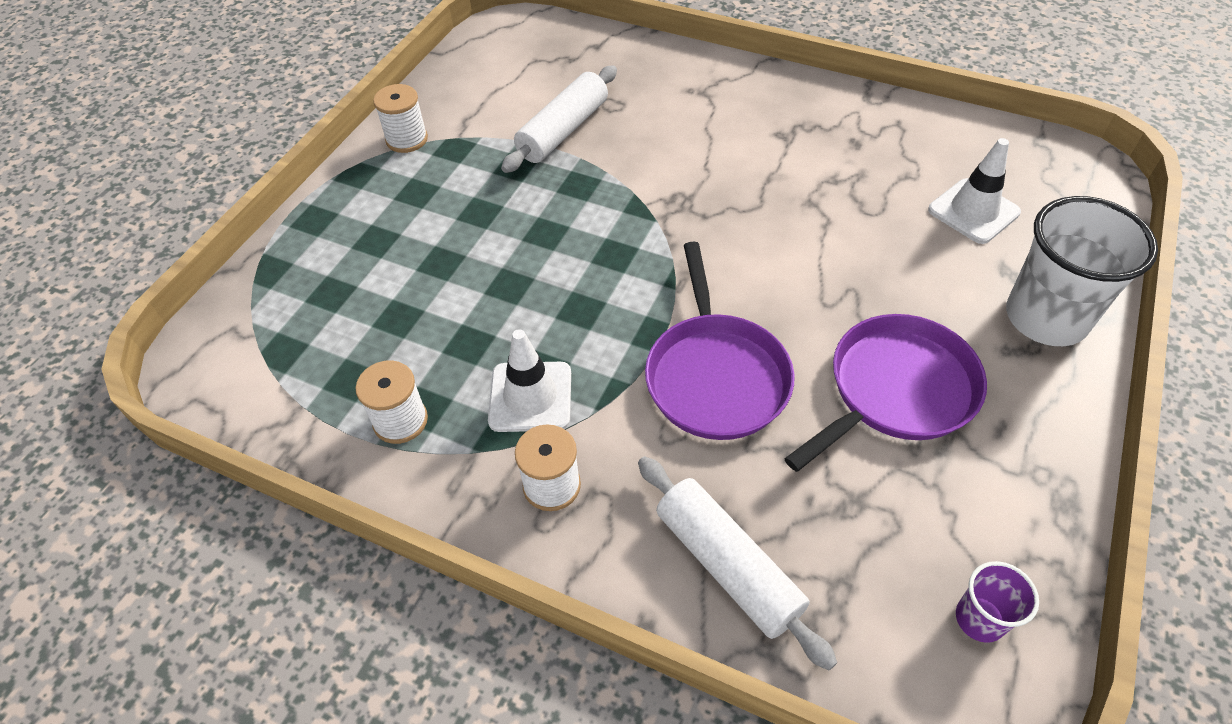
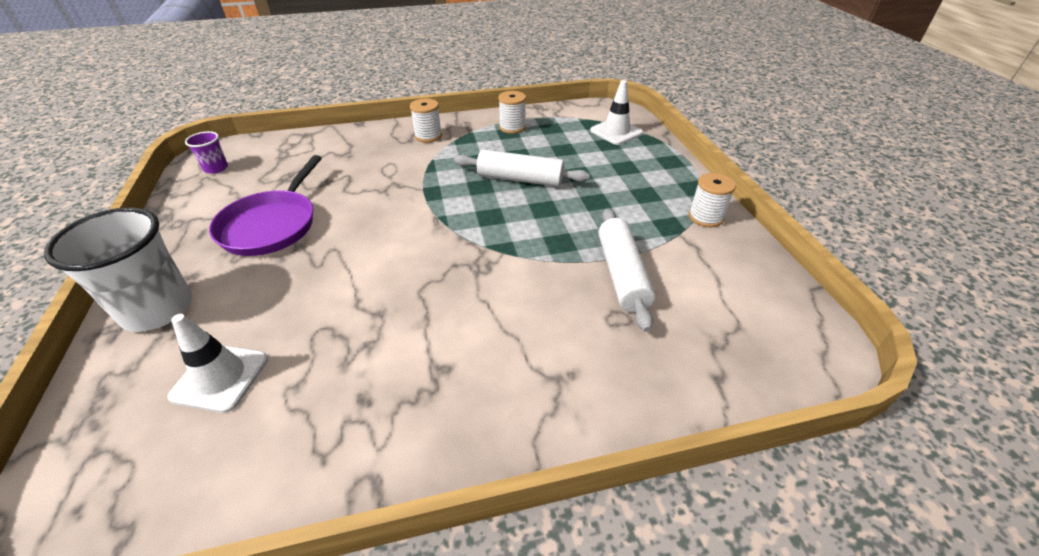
camera: 140 degrees right, 10 degrees down
white traffic cone [488,329,571,432] -> white traffic cone moved to [590,80,643,145]
white rolling pin [638,456,837,671] -> white rolling pin moved to [454,150,590,187]
purple pan [645,242,795,440] -> none

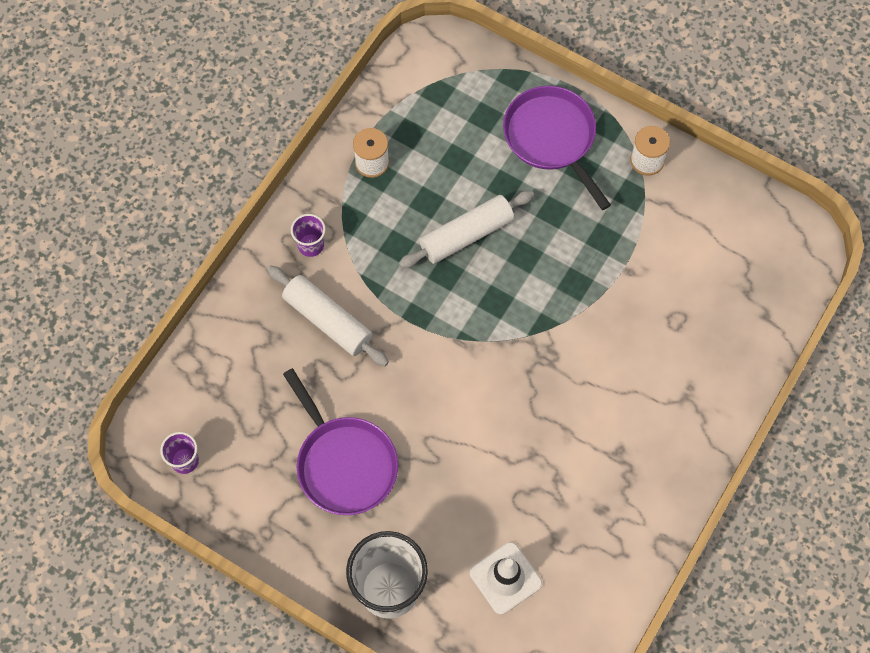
camera: 45 degrees left, 25 degrees up
white spool [410,99,442,143] -> purple cup [291,214,326,257]
white traffic cone [590,80,643,145] -> none
white rolling pin [598,208,655,332] -> white rolling pin moved to [267,265,389,366]
none -> purple pan [503,86,611,210]

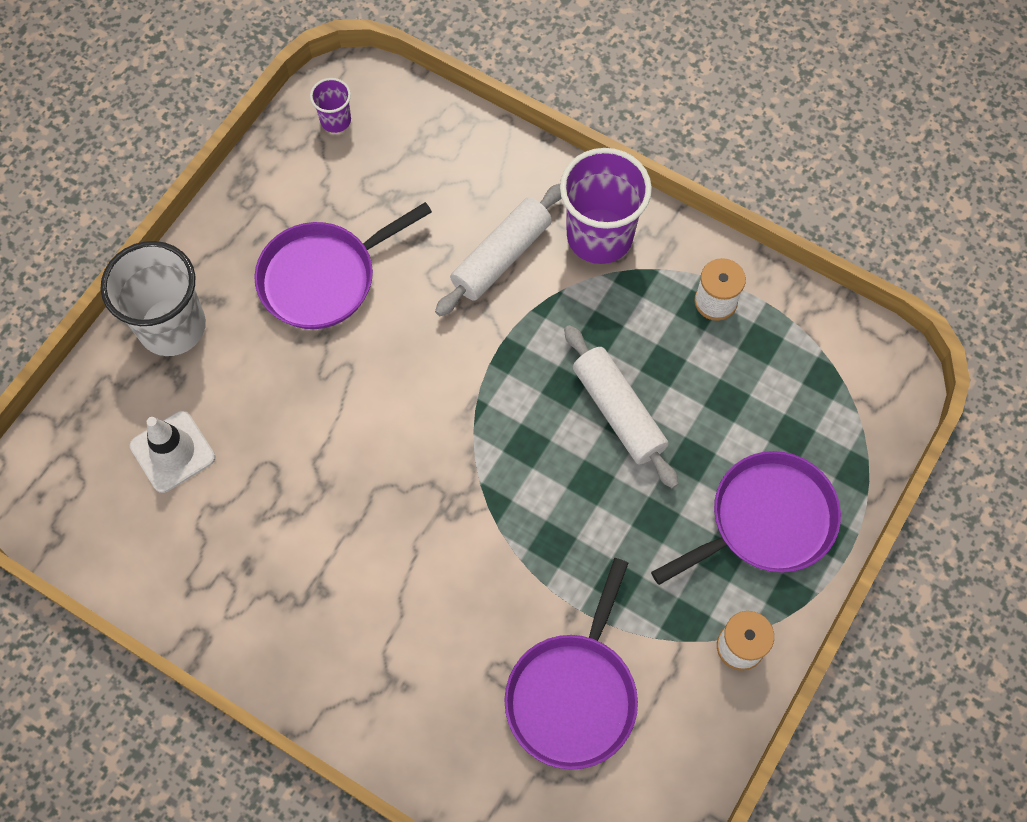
camera: 90 degrees right, 0 degrees up
purple cup [291,214,326,257] -> purple cup [560,148,652,264], size x2.08
none -> purple pan [504,558,638,770]

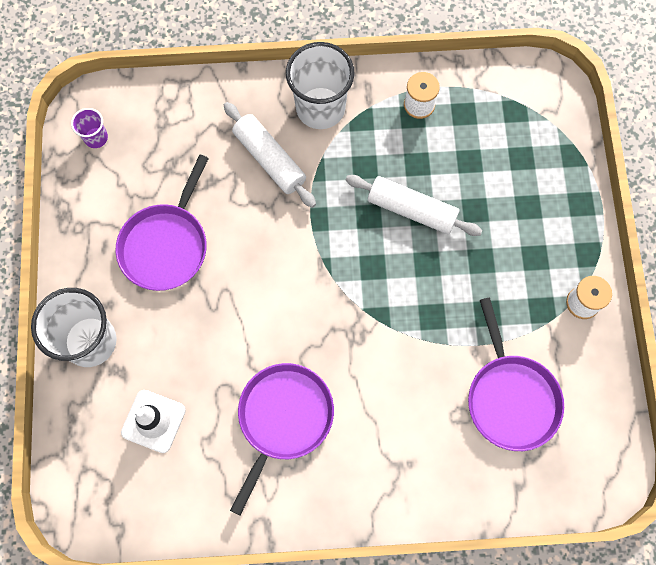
camera: 35 degrees left, 5 degrees up
white rolling pin [435,184,562,316] -> white rolling pin turned 45 degrees counterclockwise [224,102,316,208]
purple cup [560,148,652,264] -> white cup [286,42,355,129]
purple pan [651,451,841,585] -> purple pan moved to [230,363,334,515]

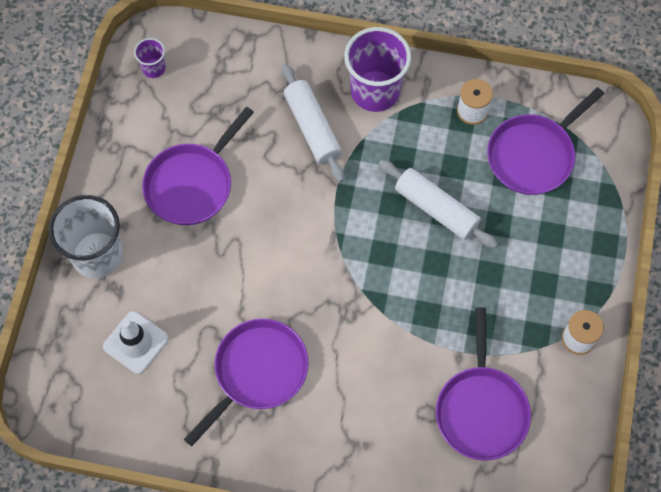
camera: 15 degrees right, 5 degrees down
white cup [286,42,355,129] -> purple cup [344,27,411,112]
none -> purple pan [487,87,604,195]

